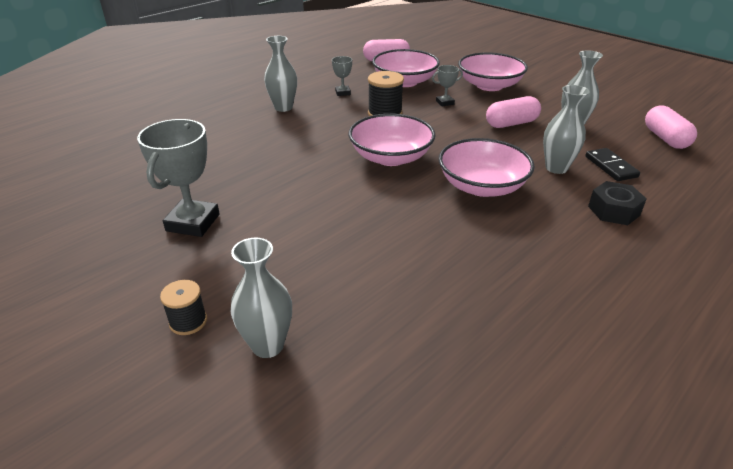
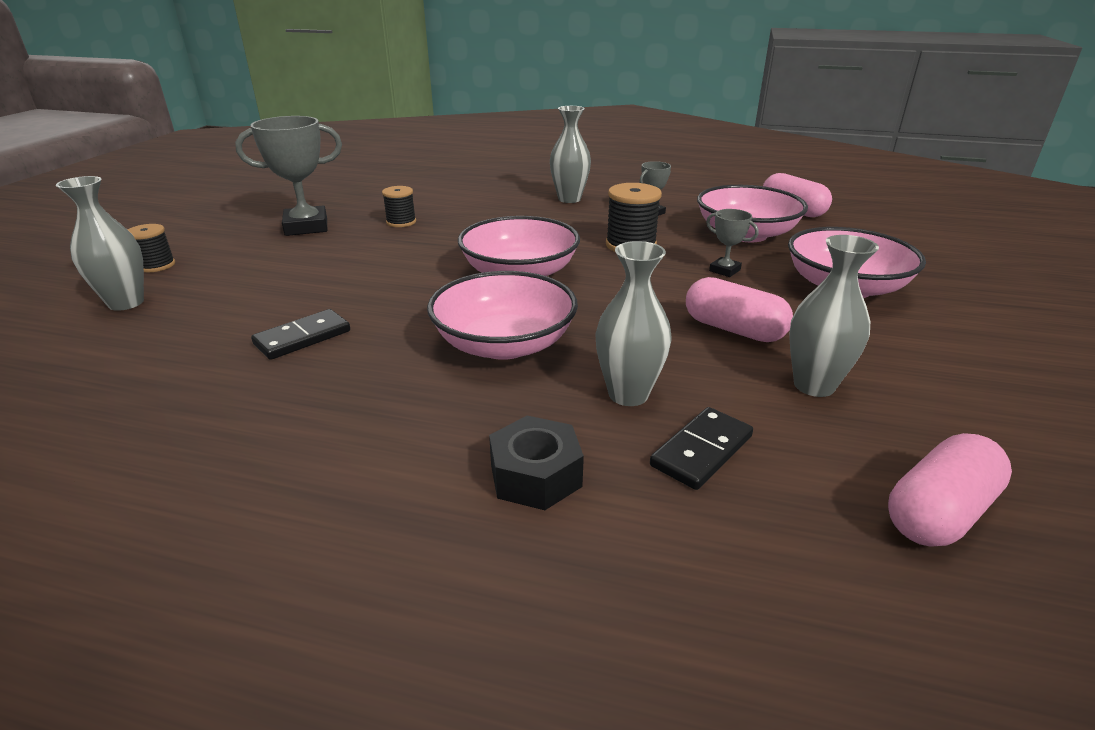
camera: 60 degrees right, 5 degrees down
none -> black domino [251,309,350,360]
none -> black spool [382,186,416,227]

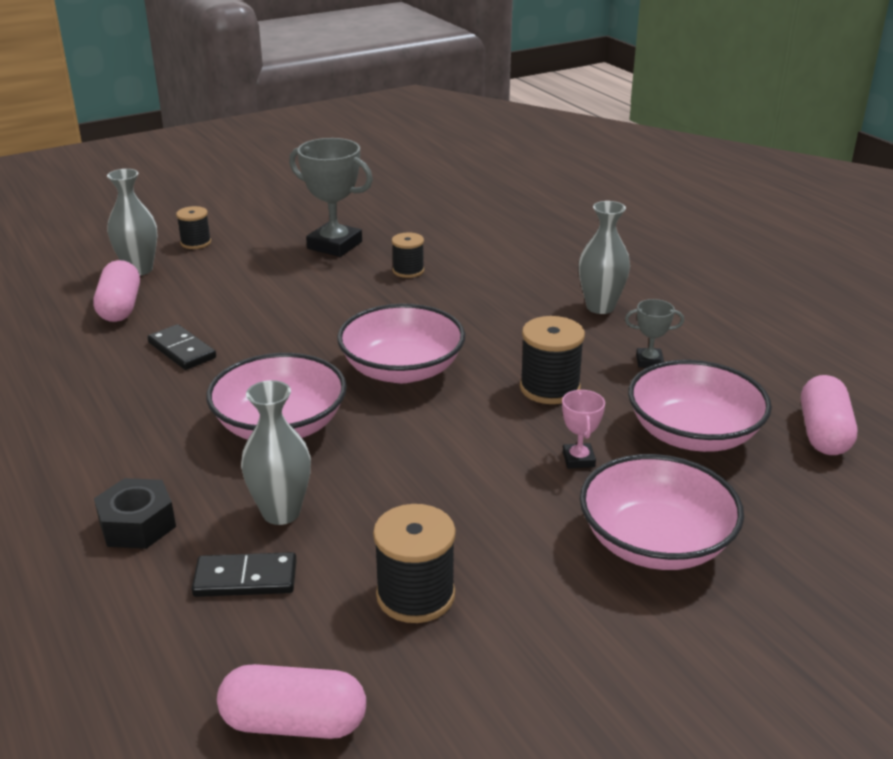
camera: 45 degrees right, 0 degrees up
black domino [251,309,350,360] -> black domino turned 45 degrees clockwise [148,324,216,370]
pink capsule [686,277,793,342] -> pink capsule moved to [93,260,140,322]
grey trophy [706,209,759,277] -> pink trophy [562,390,605,469]
grey vase [789,235,879,397] -> black spool [373,504,456,623]

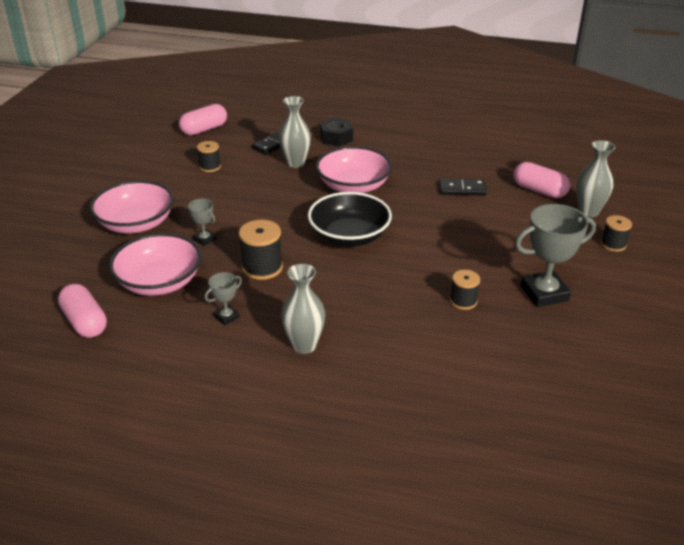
camera: 135 degrees right, 5 degrees up
pink bowl [337,304,465,383] -> black bowl [308,192,392,247]
black spool [373,504,456,623] -> black spool [197,141,221,172], size x0.63
pink trophy [562,390,605,469] -> grey trophy [188,199,216,246]

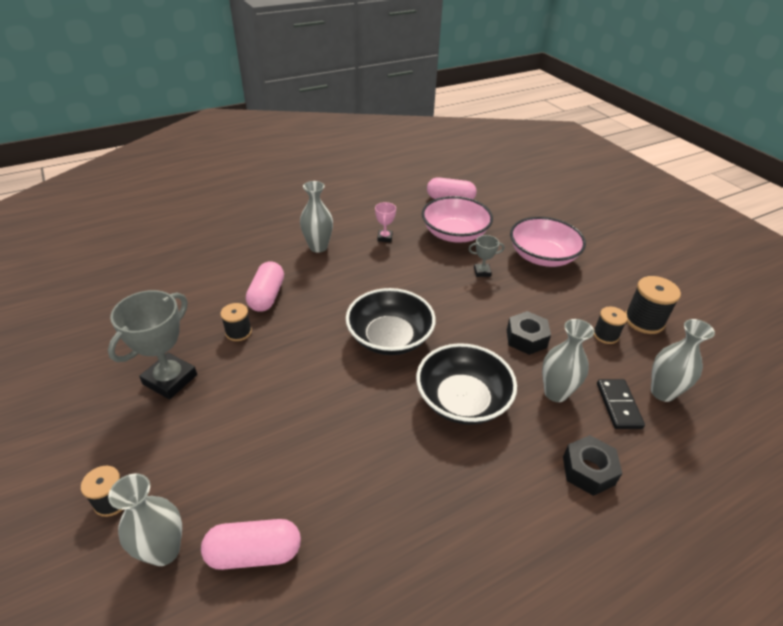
camera: 135 degrees right, 5 degrees up
pink capsule [179,104,227,136] -> pink capsule moved to [246,261,284,312]
grey trophy [205,272,242,326] -> pink trophy [375,202,396,242]
black spool [239,220,283,280] -> black spool moved to [625,276,681,334]
pink bowl [316,146,392,193] -> black bowl [416,343,517,425]
black domino [439,179,486,196] -> none
none -> black nut [507,311,551,355]
none -> grey vase [651,319,715,402]

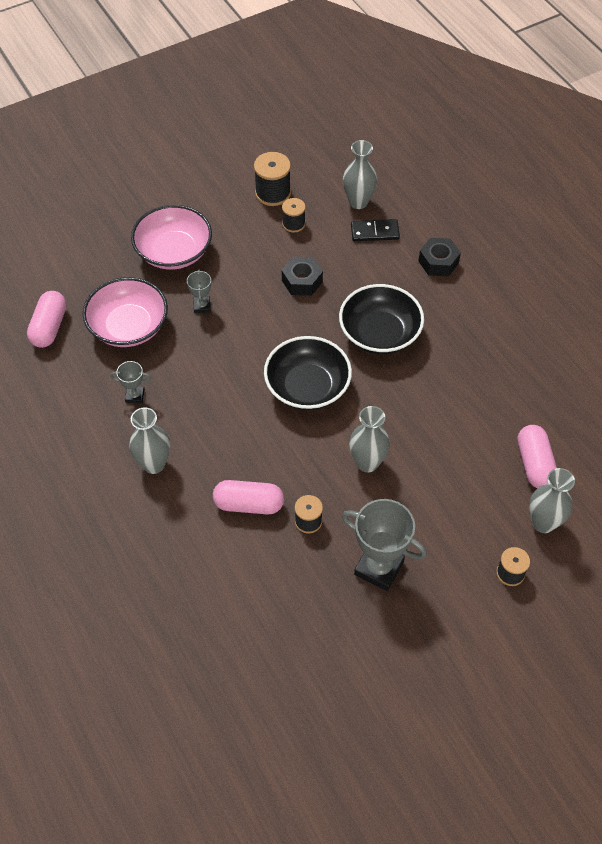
camera: 90 degrees left, 15 degrees up
pink trophy [375,202,396,242] -> grey trophy [110,361,151,404]
grey vase [542,319,594,402] -> grey vase moved to [349,406,390,472]

